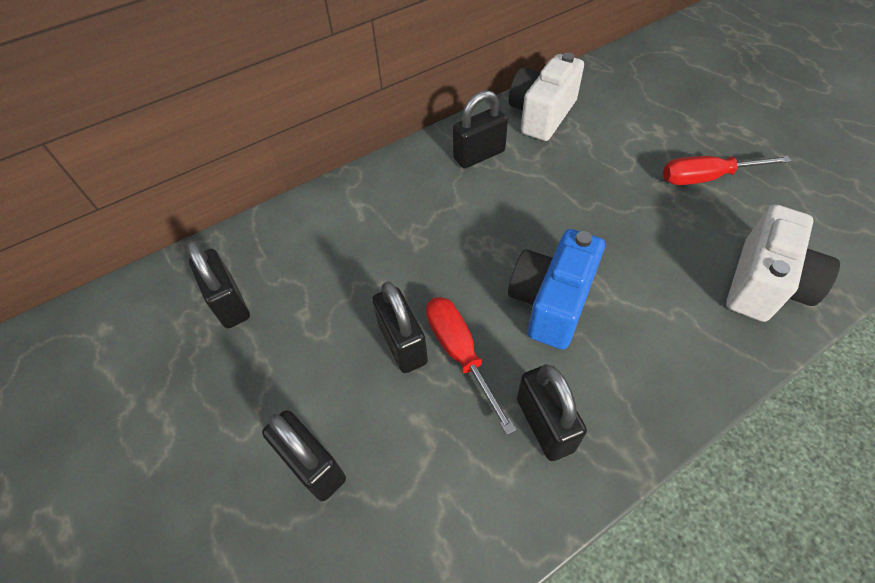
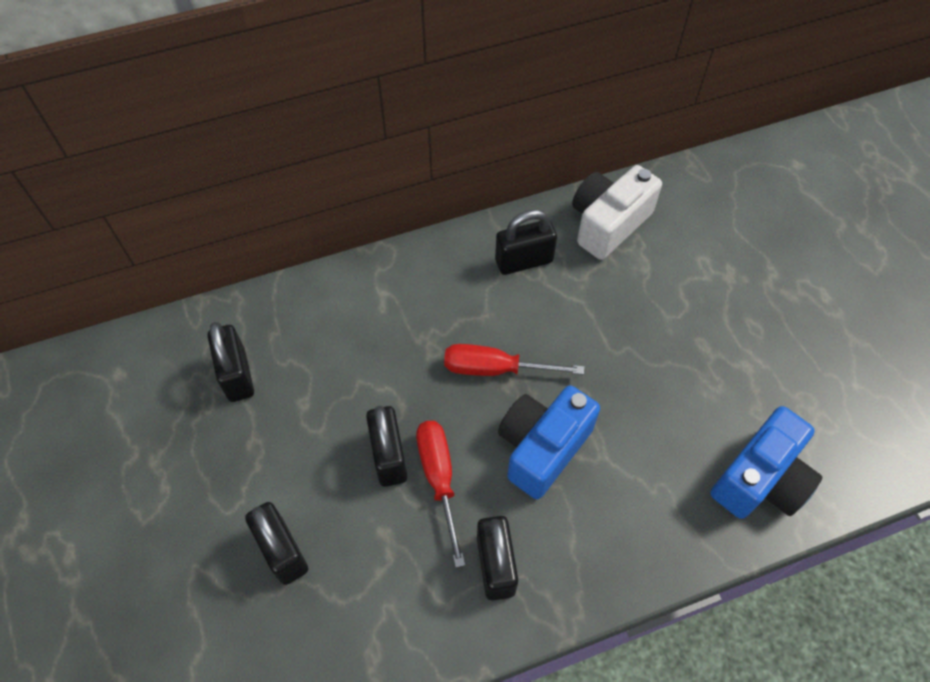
camera: 10 degrees right, 5 degrees up
red screwdriver [663,156,791,185] -> red screwdriver moved to [444,344,584,376]
white camera [726,204,840,322] -> blue camera [710,406,822,519]

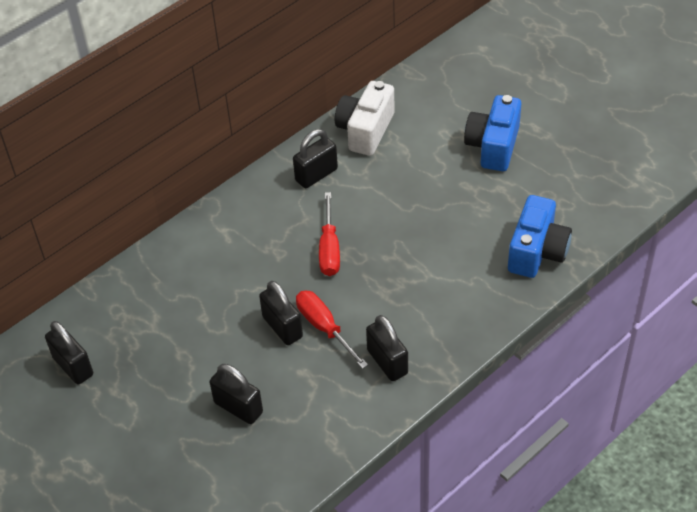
camera: 20 degrees left, 10 degrees down
black padlock [208,322,254,402] -> black padlock moved to [45,321,93,384]
red screwdriver [444,344,584,376] -> red screwdriver turned 75 degrees counterclockwise [319,192,340,276]
blue camera [498,385,600,499] -> blue camera moved to [464,95,521,171]

